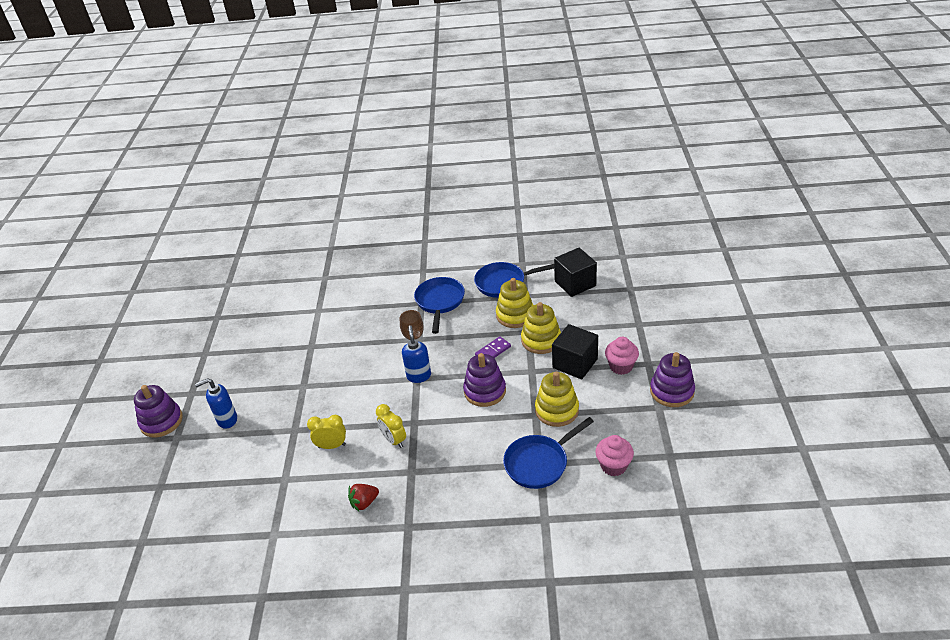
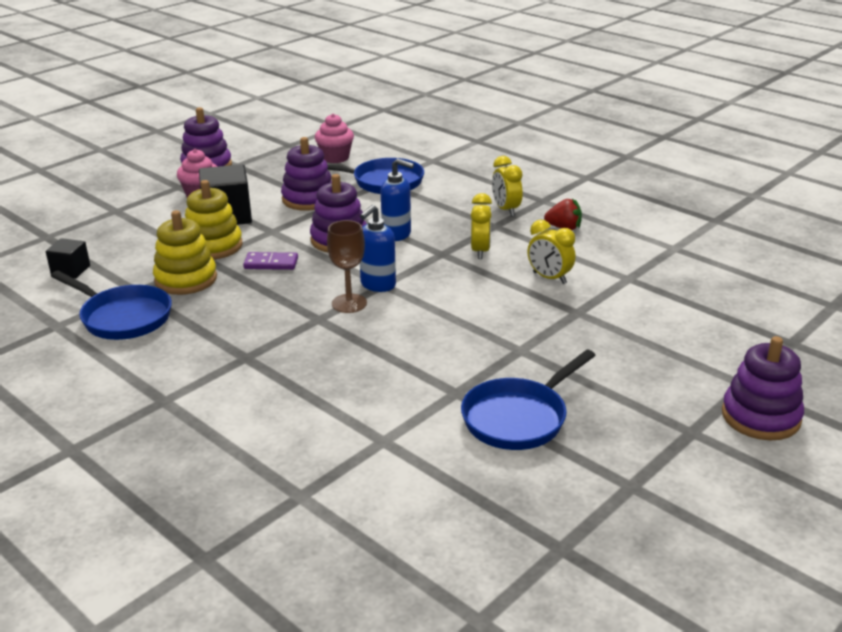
camera: 140 degrees left, 10 degrees down
blue soap dispenser [195,378,237,429] -> blue soap dispenser moved to [381,159,414,241]
blue pan [414,277,465,334] -> blue pan moved to [461,350,596,450]
yellow stacking toy [535,372,579,427] -> purple stacking toy [281,137,332,211]
black cube [554,248,597,297] -> black cube [46,238,90,279], size x0.57
none -> yellow clock [492,156,523,216]

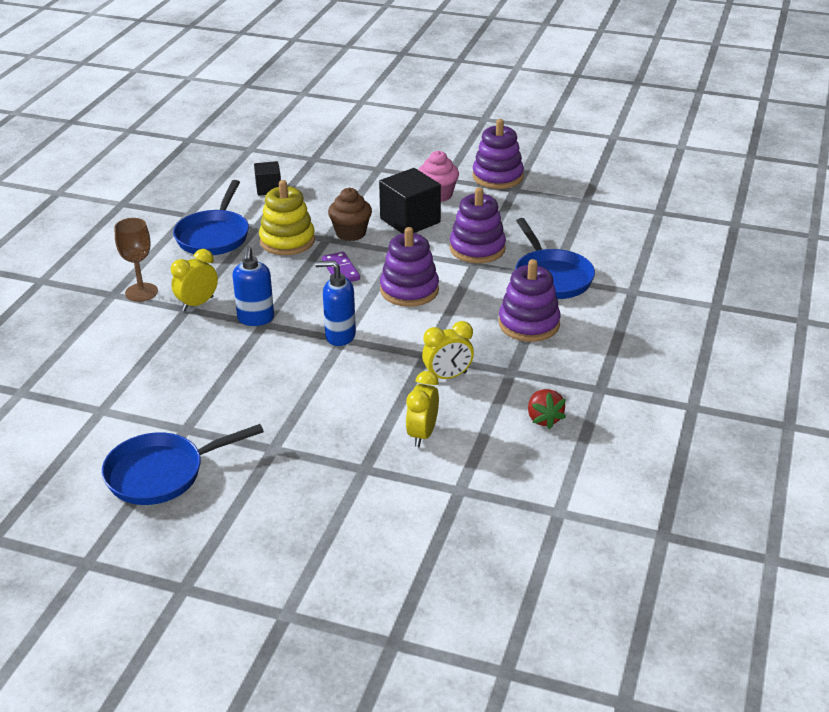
camera: 65 degrees right, 5 degrees up
yellow stacking toy [185,180,243,259] -> brown cupcake [328,188,372,241]
pink cupcake [315,114,354,163] -> none
brown goblet [327,220,367,313] -> brown goblet moved to [114,218,158,302]
blue soap dispenser [381,159,414,241] -> blue soap dispenser moved to [232,246,274,326]
blue pan [461,350,596,450] -> blue pan turned 45 degrees counterclockwise [102,424,264,505]
yellow clock [492,156,523,216] -> yellow clock moved to [171,249,218,311]
purple stacking toy [722,336,804,440] -> purple stacking toy moved to [499,259,561,342]

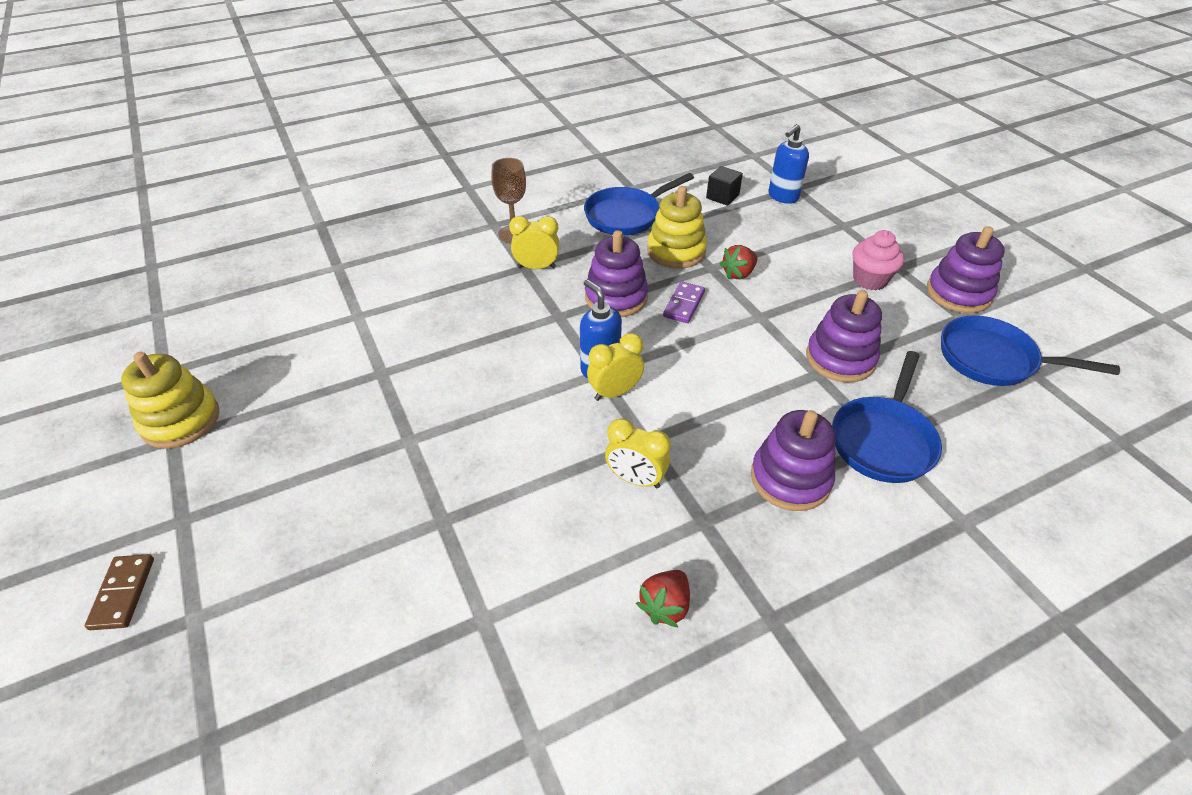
camera: 45 degrees right, 10 degrees up
blue pan [102,424,264,505] -> blue pan moved to [941,316,1120,386]
blue soap dispenser [232,246,274,326] -> blue soap dispenser moved to [768,124,809,204]
brown cupcake [328,188,372,241] -> red strawberry [720,245,757,279]
black cube [379,168,441,234] -> none
purple stacking toy [380,227,439,307] -> purple stacking toy moved to [585,230,648,317]
yellow clock [406,371,439,447] -> yellow clock moved to [587,333,644,401]
none -> brown domino [85,554,154,630]
none -> yellow stacking toy [121,352,220,449]

